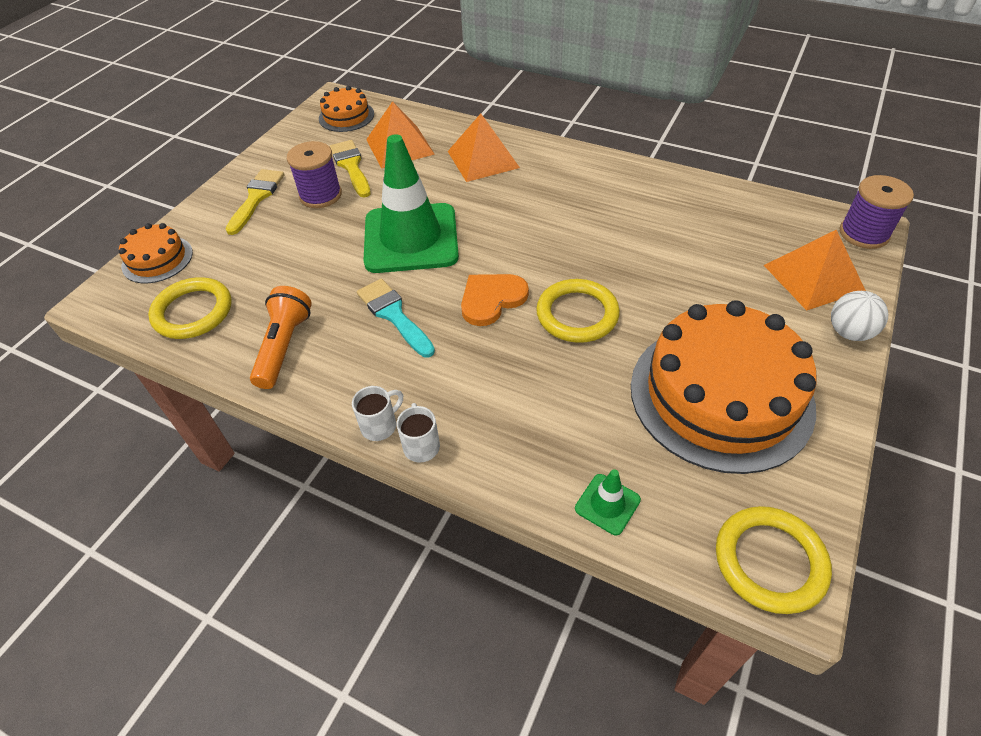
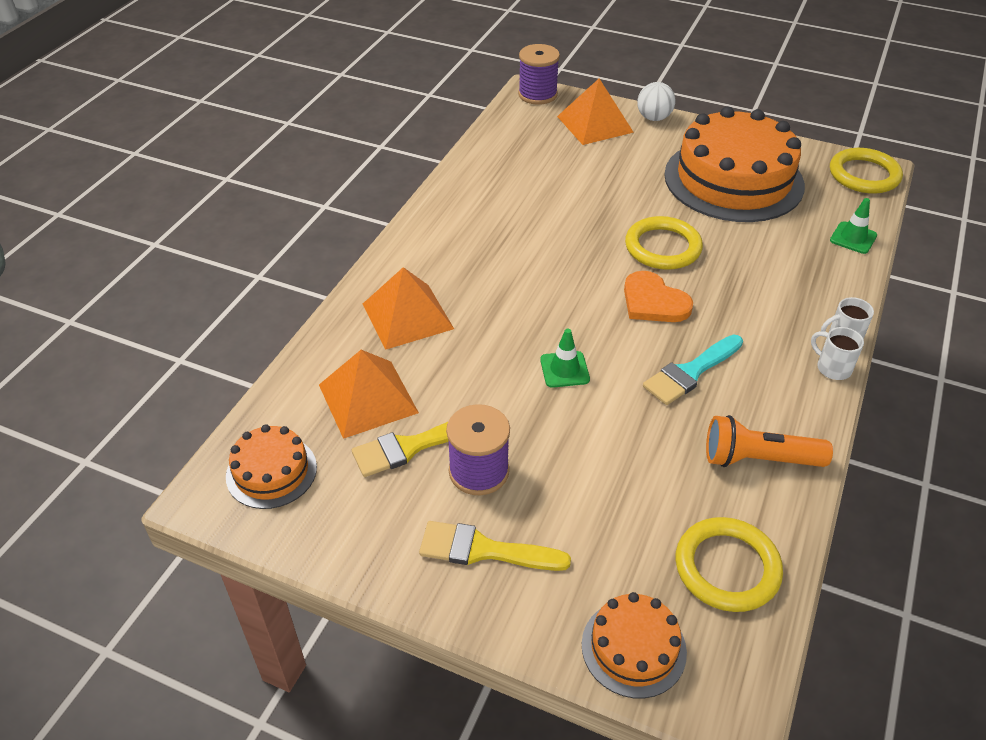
camera: 95 degrees left, 5 degrees down
green traffic cone [363,134,459,273] -> green traffic cone [540,329,590,388], size x0.40

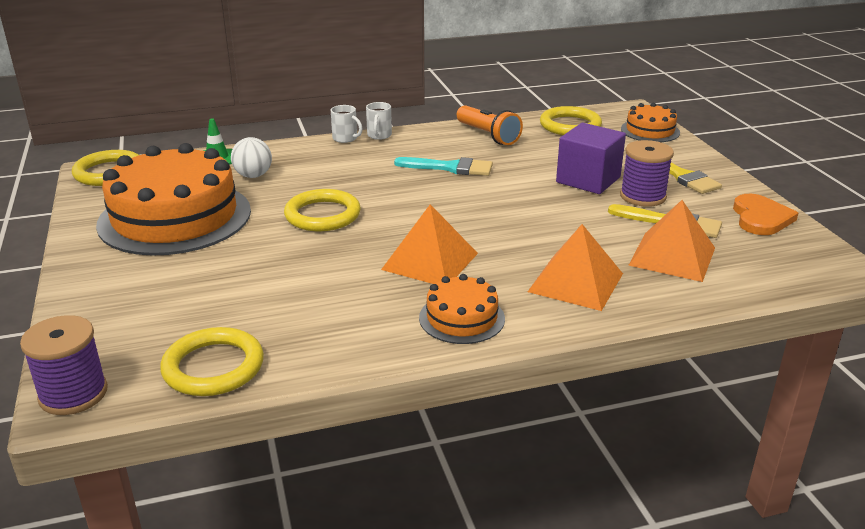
camera: 130 degrees left, 15 degrees down
orange cake [226,424,317,509] -> orange cake moved to [419,274,505,344]
green traffic cone [540,329,590,388] -> none
orange pyramid [557,79,634,145] -> orange pyramid moved to [381,204,478,284]
orange heart [624,271,693,322] -> orange heart moved to [733,194,798,235]
white ball [637,82,675,121] -> white ball moved to [231,137,272,178]
none -> yellow ring [160,327,264,396]
none -> purple cube [556,123,626,194]

